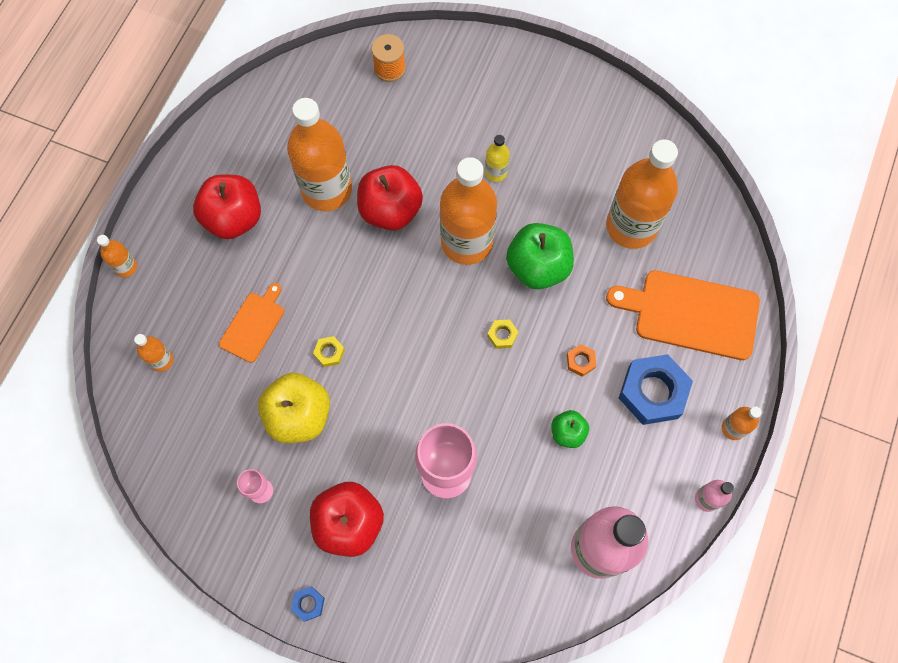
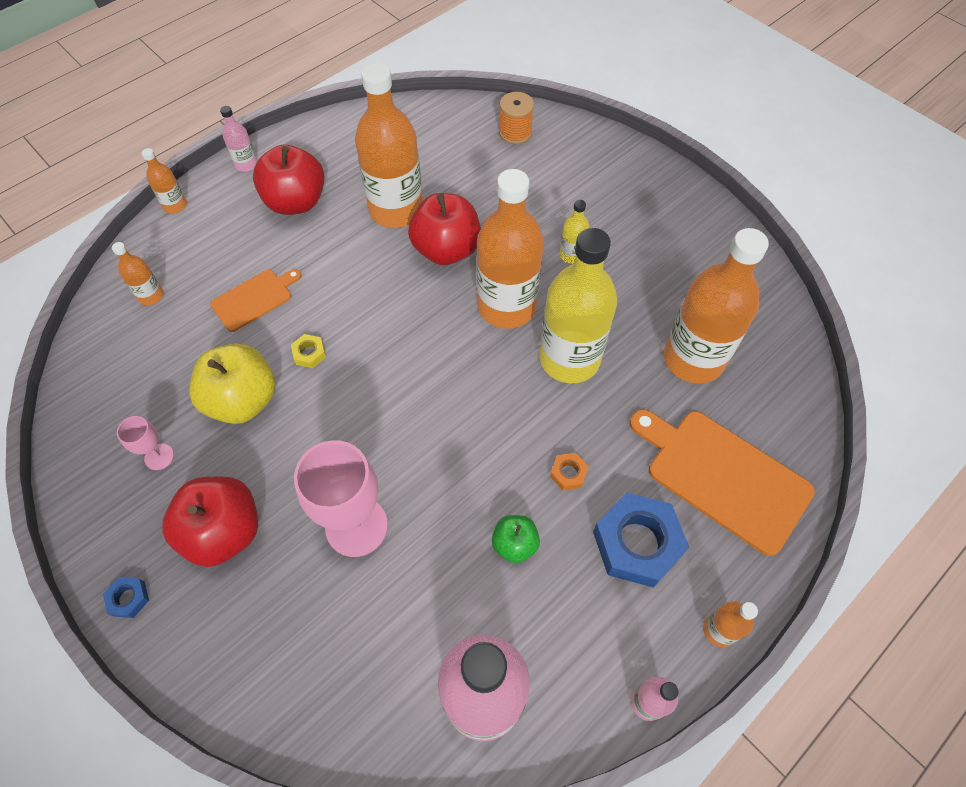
camera: 25 degrees right, 10 degrees down
yellow nut [487,320,518,349] -> none
green apple [506,223,574,289] -> yellow bottle [539,228,617,383]
none -> pink bottle [220,106,257,172]

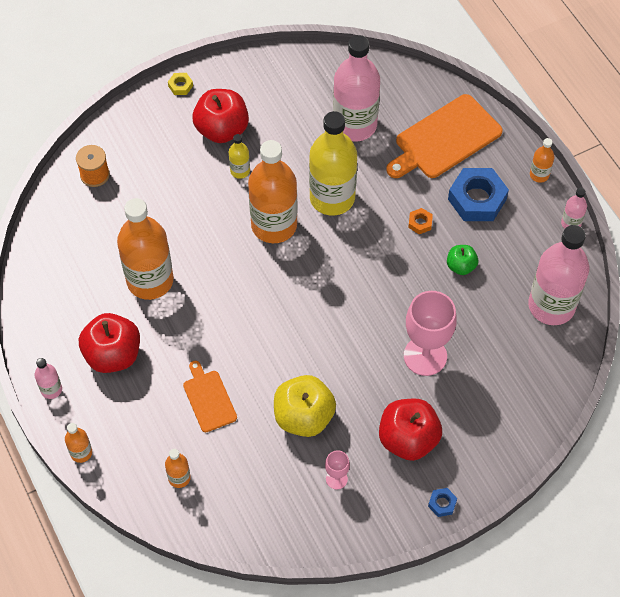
camera: 75 degrees left, 0 degrees up
yellow nut [291,334,326,368] -> yellow nut moved to [168,73,193,95]
red apple [408,193,481,265] -> red apple moved to [192,89,249,143]
orange bottle [664,228,769,384] -> pink bottle [333,35,380,141]

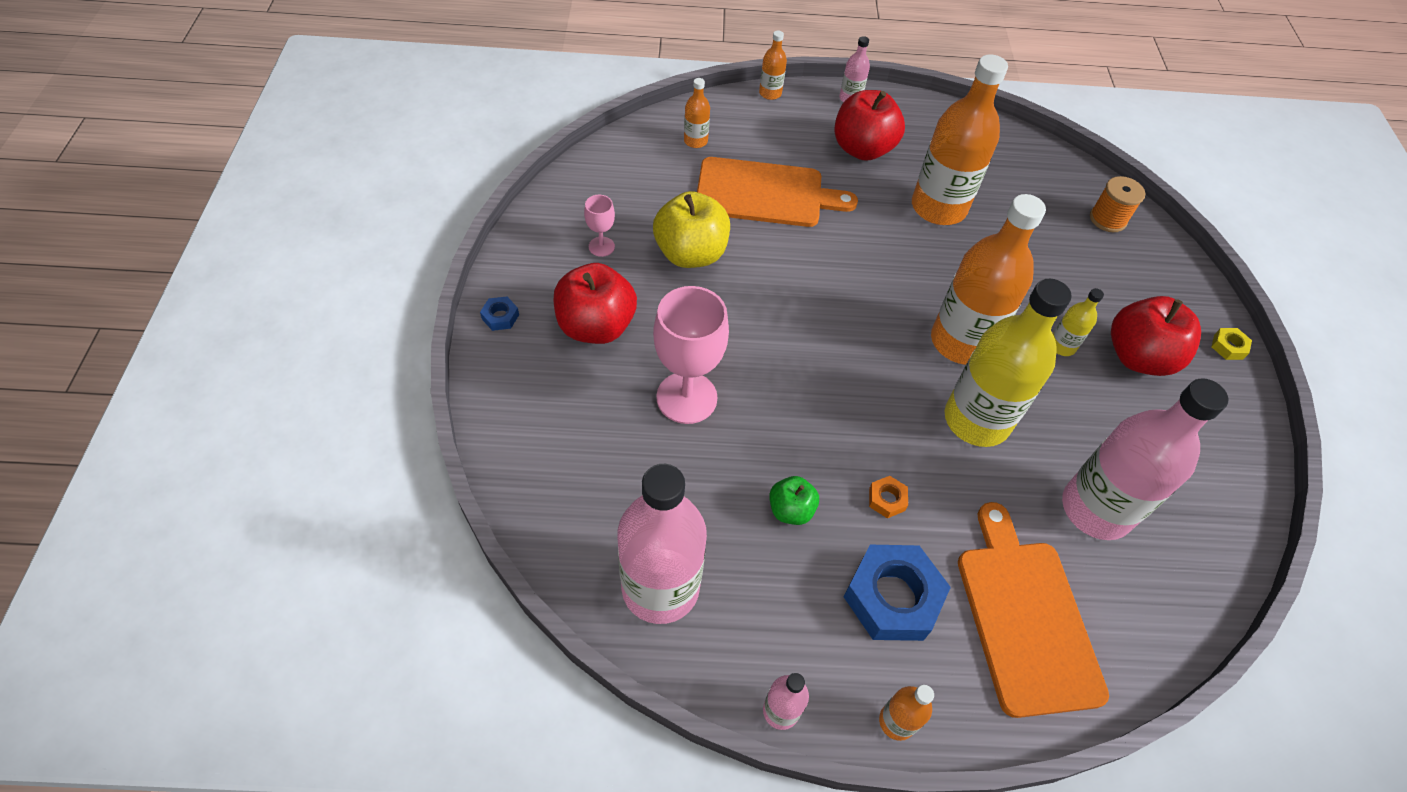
camera: 115 degrees right, 5 degrees down
orange cutting board [183,361,237,432] -> orange cutting board [697,157,858,227], size x1.78

